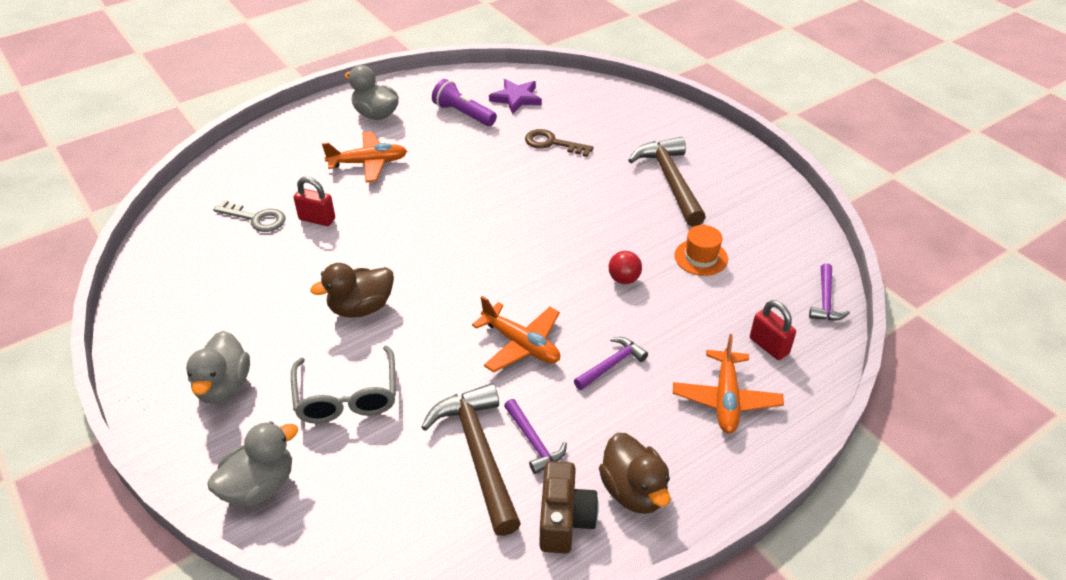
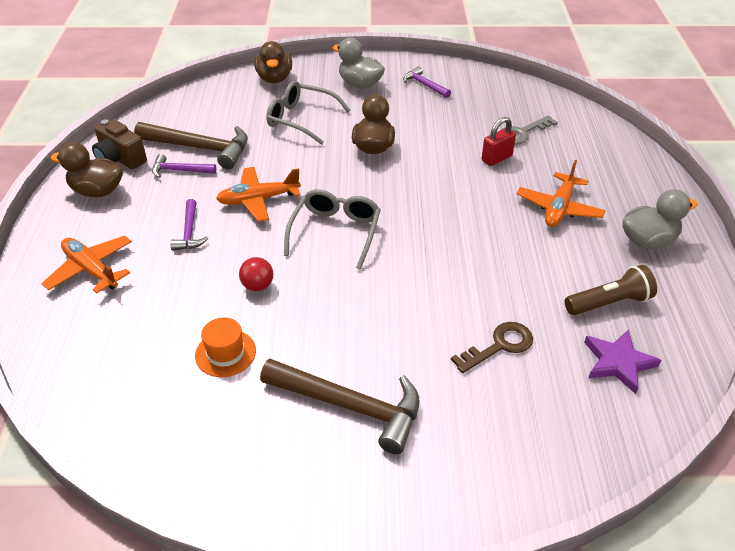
camera: 125 degrees right, 0 degrees up
grey duck [207,422,298,506] -> brown duck [254,41,292,83]
purple flashlight [432,79,497,126] -> brown flashlight [565,265,657,315]
red padlock [750,300,796,360] -> none
purple hammer [809,263,850,321] -> purple hammer moved to [403,67,451,98]
none -> grey glasses [284,189,381,270]

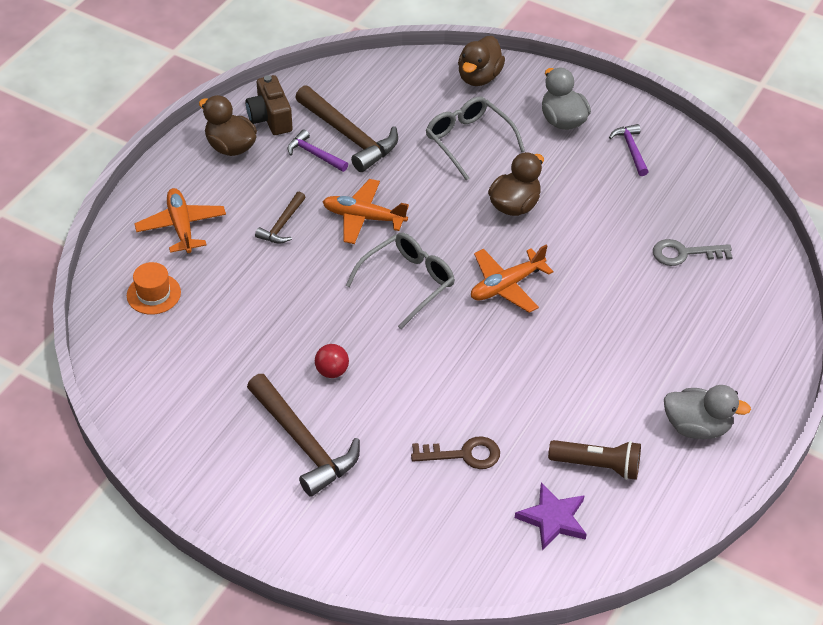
camera: 30 degrees right, 5 degrees up
purple hammer [170,199,208,251] -> brown hammer [255,192,306,243]
orange hat [195,317,256,377] -> orange hat moved to [127,262,181,315]
red ball [239,257,273,291] -> red ball moved to [315,344,349,378]
red padlock [481,117,516,166] -> none
orange plane [517,160,606,227] -> orange plane moved to [471,245,554,313]

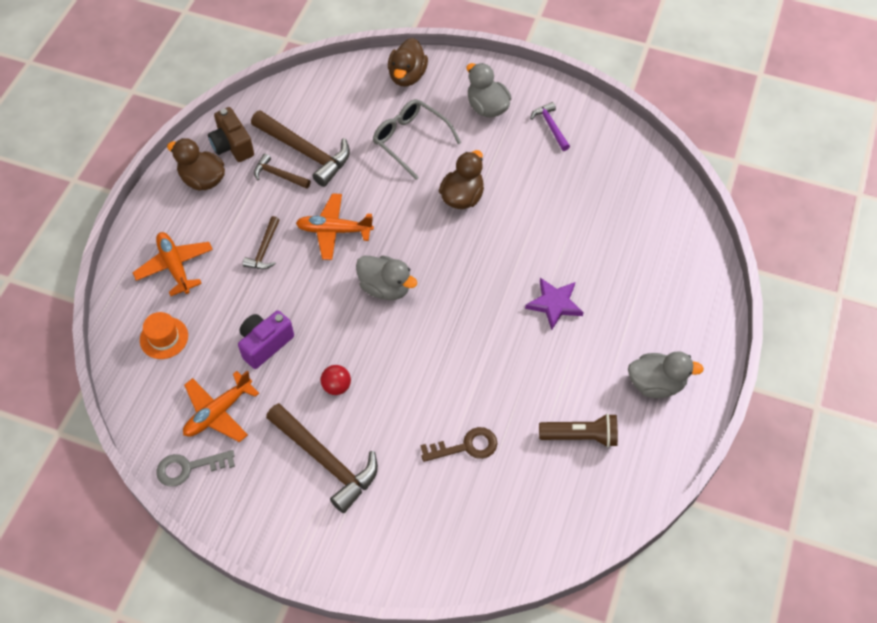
camera: 10 degrees left, 10 degrees up
purple hammer [288,130,348,172] -> brown hammer [254,154,311,189]
grey glasses [345,232,455,329] -> grey duck [356,256,417,300]
orange plane [471,245,554,313] -> orange plane moved to [183,371,259,442]
purple star [515,483,587,550] -> purple star moved to [525,278,584,330]
grey key [653,239,733,266] -> grey key moved to [157,450,235,487]
none -> purple camera [238,310,294,369]

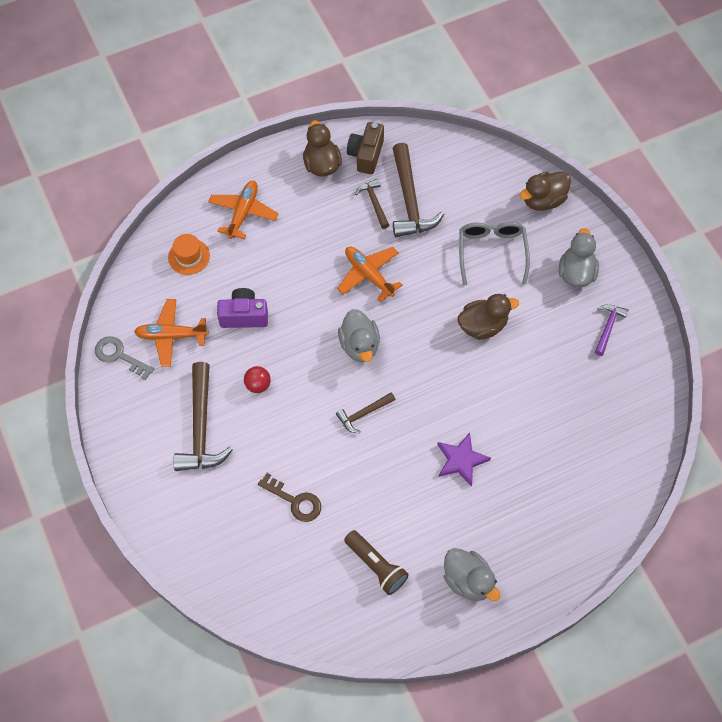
camera: 45 degrees right, 5 degrees up
brown hammer [243,216,280,269] -> brown hammer moved to [336,392,395,433]

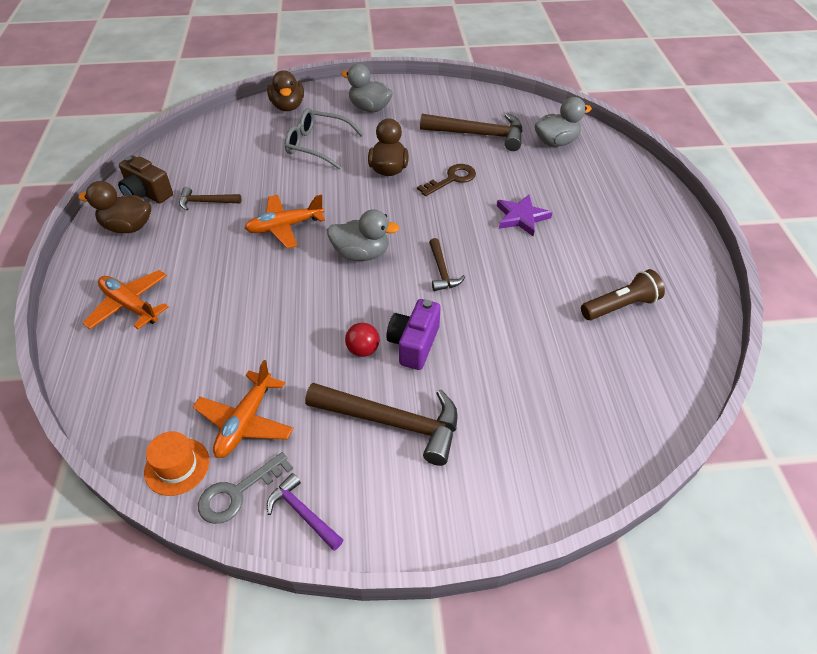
camera: 70 degrees left, 15 degrees down
orange hat [168,234,210,275] -> orange hat moved to [144,431,210,496]
purple camera [217,288,268,328] -> purple camera moved to [387,299,441,370]
brown key [258,473,321,522] -> brown key moved to [417,164,476,196]
brown hammer [392,143,444,237] -> brown hammer moved to [420,113,523,151]
grey duck [444,548,500,601] -> grey duck moved to [535,97,592,147]
purple hammer [595,304,628,356] -> purple hammer moved to [267,473,343,551]

